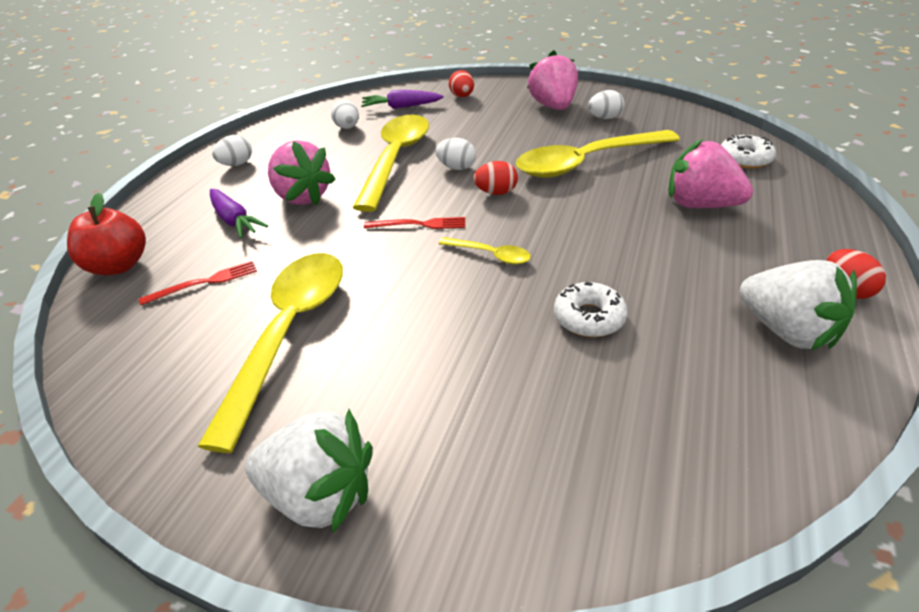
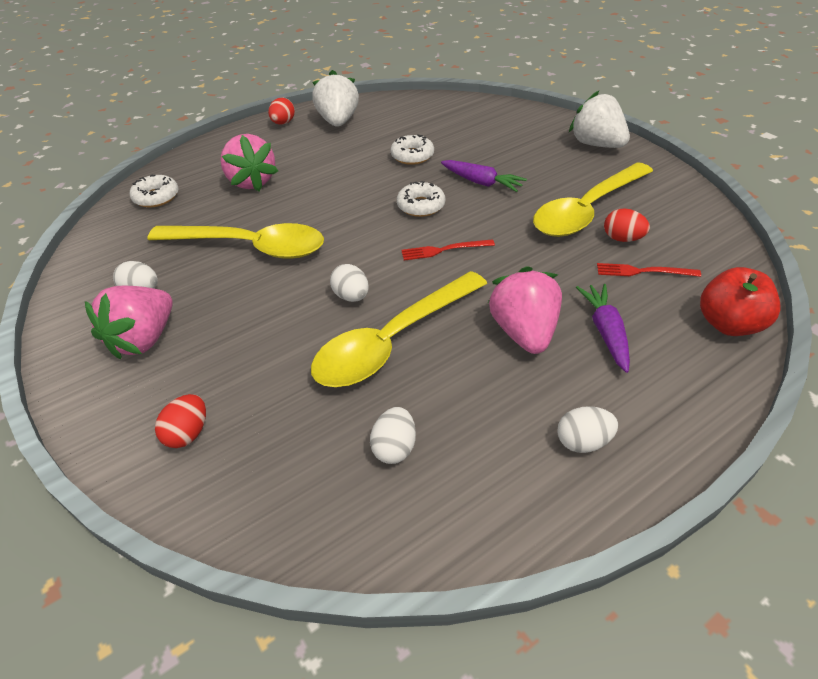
camera: 145 degrees left, 5 degrees up
purple carrot [361,90,444,109] -> purple carrot moved to [441,160,527,192]
red fork [364,217,465,229] -> red fork turned 45 degrees counterclockwise [401,239,495,261]
yellow spoon [439,237,531,264] -> white donut [397,181,445,217]
red egg [473,161,518,195] -> red egg moved to [604,208,650,242]

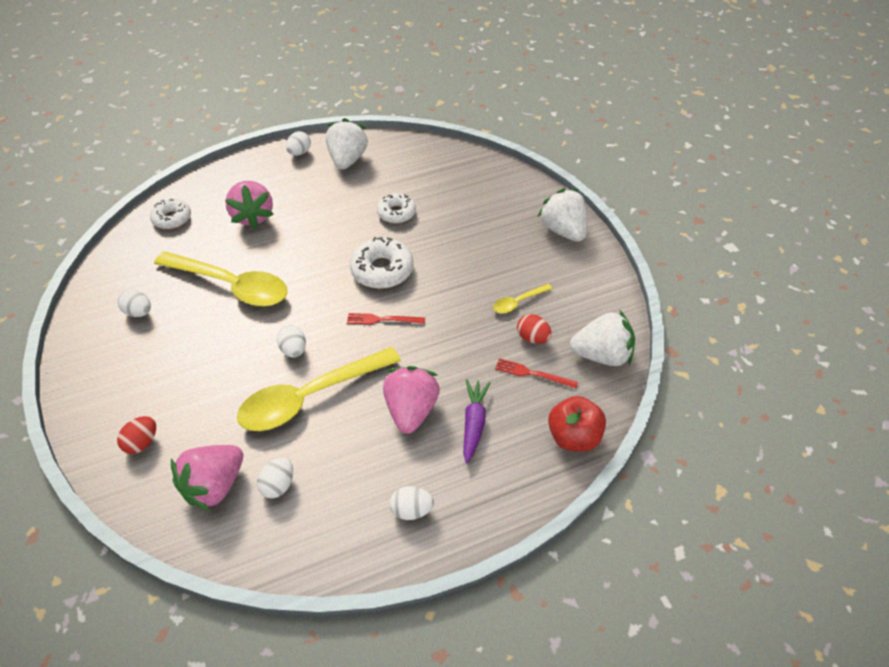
camera: 10 degrees right, 5 degrees up
pink strawberry [85,286,173,360] -> pink strawberry moved to [171,445,243,512]
red egg [268,98,295,124] -> white egg [286,131,311,156]
white donut [397,181,445,217] -> white donut [350,237,413,289], size x1.51
purple carrot [441,160,527,192] -> none
yellow spoon [533,162,653,237] -> yellow spoon [493,284,552,313], size x0.44
none -> white strawberry [570,310,635,366]

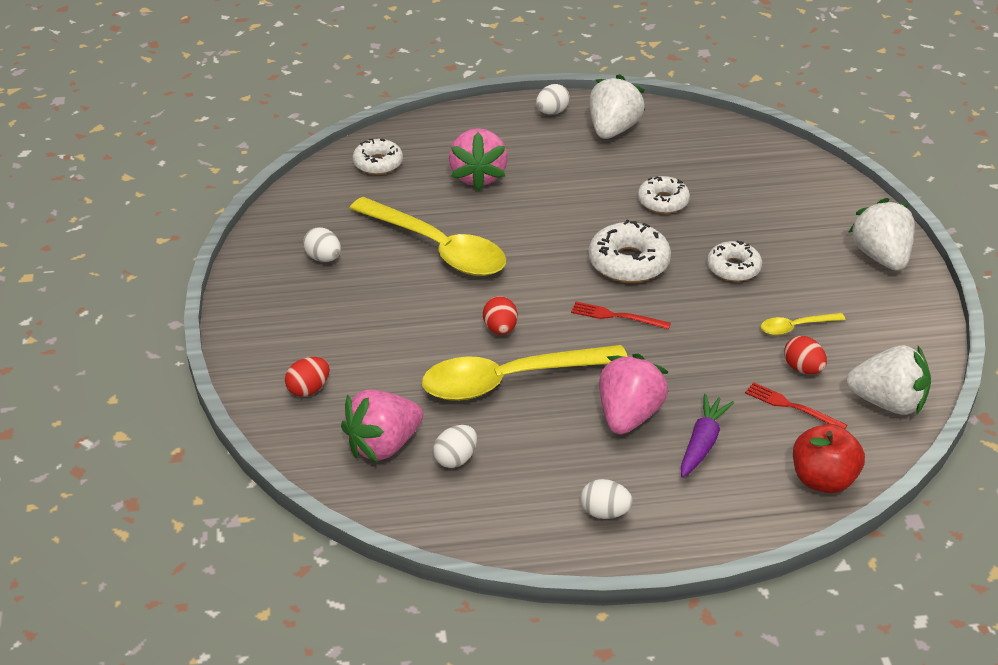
camera: 15 degrees right, 10 degrees down
white egg [277,325,306,357] -> red egg [483,296,518,335]
none -> white donut [707,240,762,282]

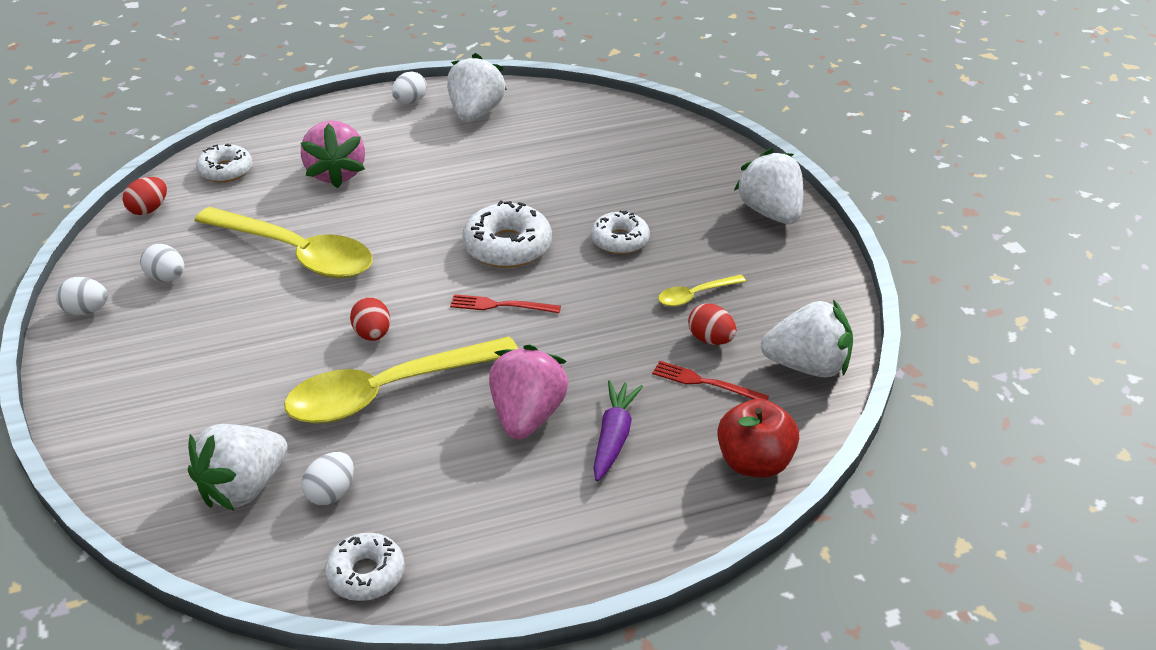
camera: 10 degrees left, 0 degrees up
red egg [285,357,330,397] -> red egg moved to [123,177,167,215]
pink strawberry [341,389,423,462] -> white strawberry [188,424,288,511]
white egg [581,479,633,519] -> white egg moved to [56,277,108,315]
white donut [638,176,690,214] -> white donut moved to [325,533,405,601]

